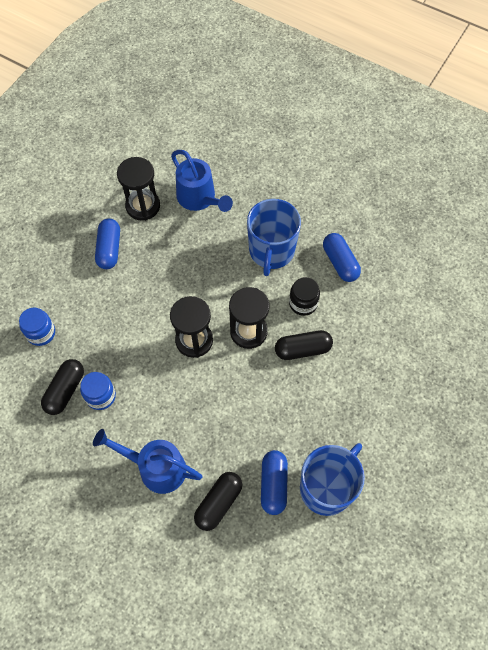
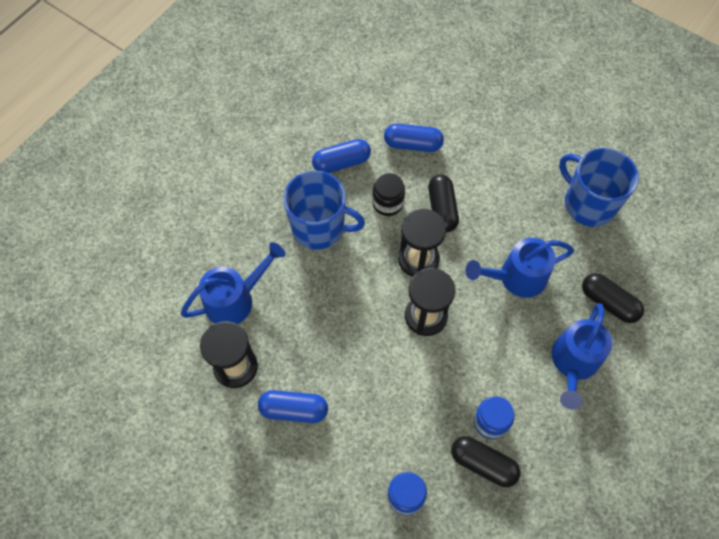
camera: 85 degrees left, 0 degrees up
blue capsule [261,450,288,515] -> blue capsule moved to [384,124,444,152]
none -> blue watering can [465,238,574,298]

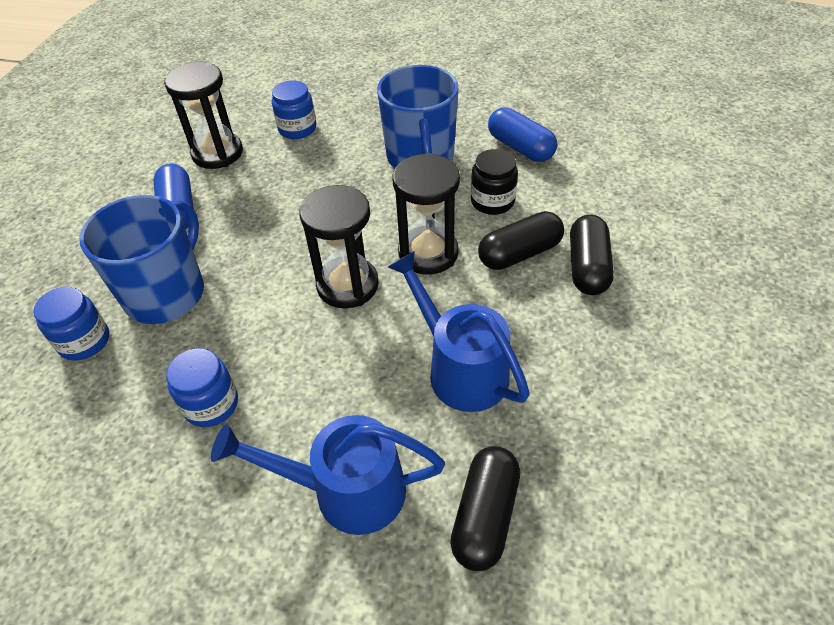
camera: 70 degrees right, 15 degrees down
blue watering can [181,242,286,324] -> blue jar [272,80,316,139]
blue capsule [384,124,444,152] -> none
black capsule [451,436,520,487] -> black capsule moved to [570,215,614,295]
blue mug [559,148,639,227] -> blue mug moved to [79,195,204,324]

